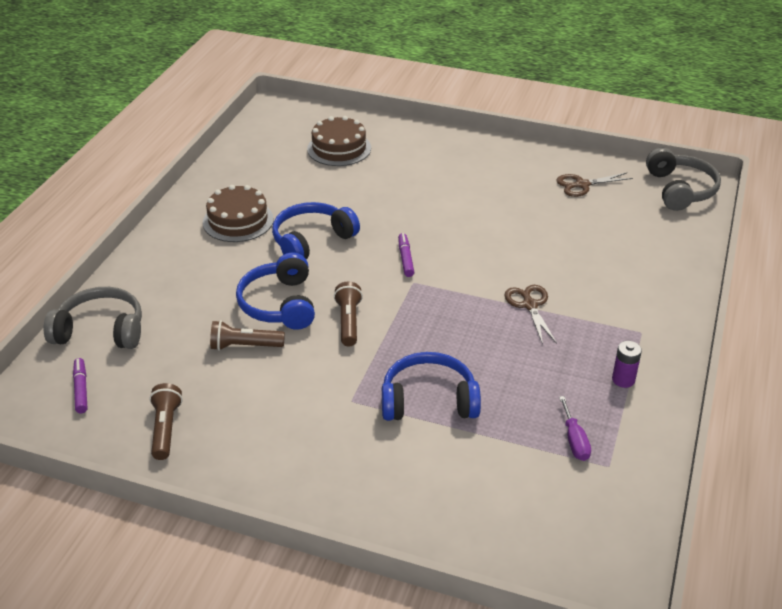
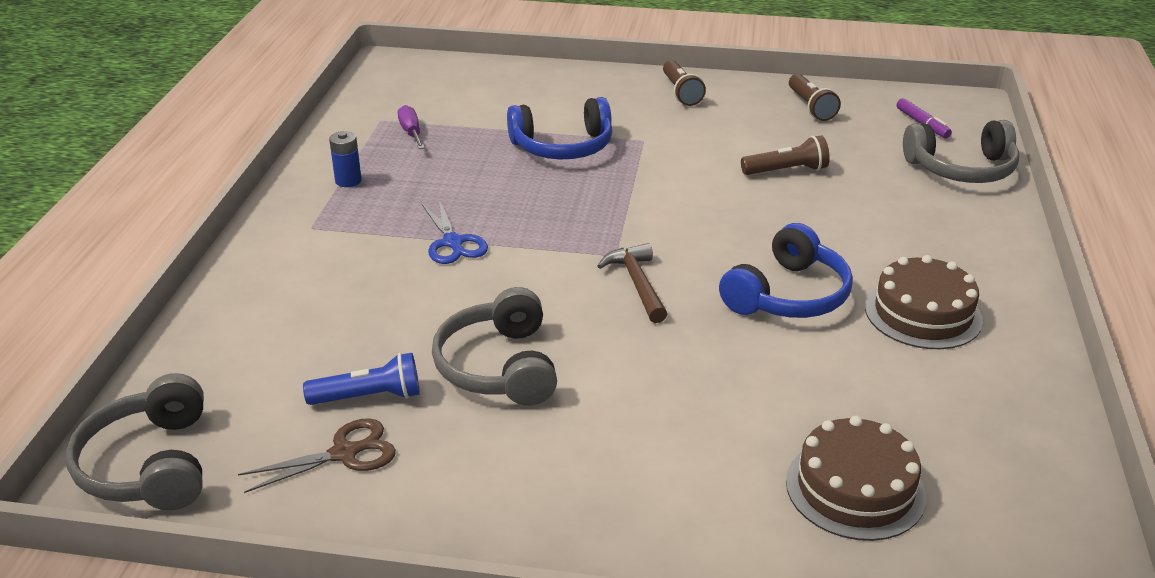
camera: 170 degrees right, 5 degrees down
blue headphones [236,253,315,330] -> none
brown flashlight [334,282,363,346] -> brown flashlight moved to [663,60,706,106]
purple marker [398,233,414,277] -> brown hammer [598,243,667,323]
brown scissors [505,285,557,345] -> blue scissors [421,200,488,264]
purple battery [612,341,642,388] -> blue battery [329,131,361,187]
none -> blue flashlight [303,353,420,405]
none -> grey headphones [432,287,557,406]

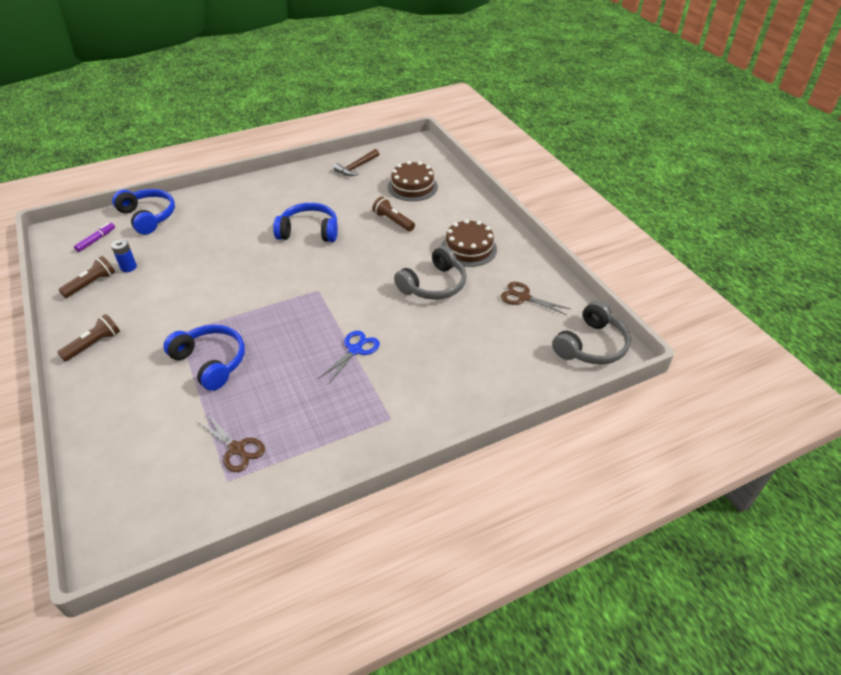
camera: 125 degrees left, 10 degrees up
blue flashlight [303,353,420,405] -> none
blue battery [329,131,361,187] -> blue battery moved to [111,239,137,272]
purple screwdriver [398,105,425,149] -> brown scissors [196,413,265,472]
brown hammer [598,243,667,323] -> brown hammer moved to [334,149,379,176]
brown flashlight [741,135,830,175] -> brown flashlight moved to [372,197,415,231]
brown cake [865,255,983,349] -> brown cake moved to [441,219,497,267]
grey headphones [903,120,1019,183] -> blue headphones [112,189,175,235]

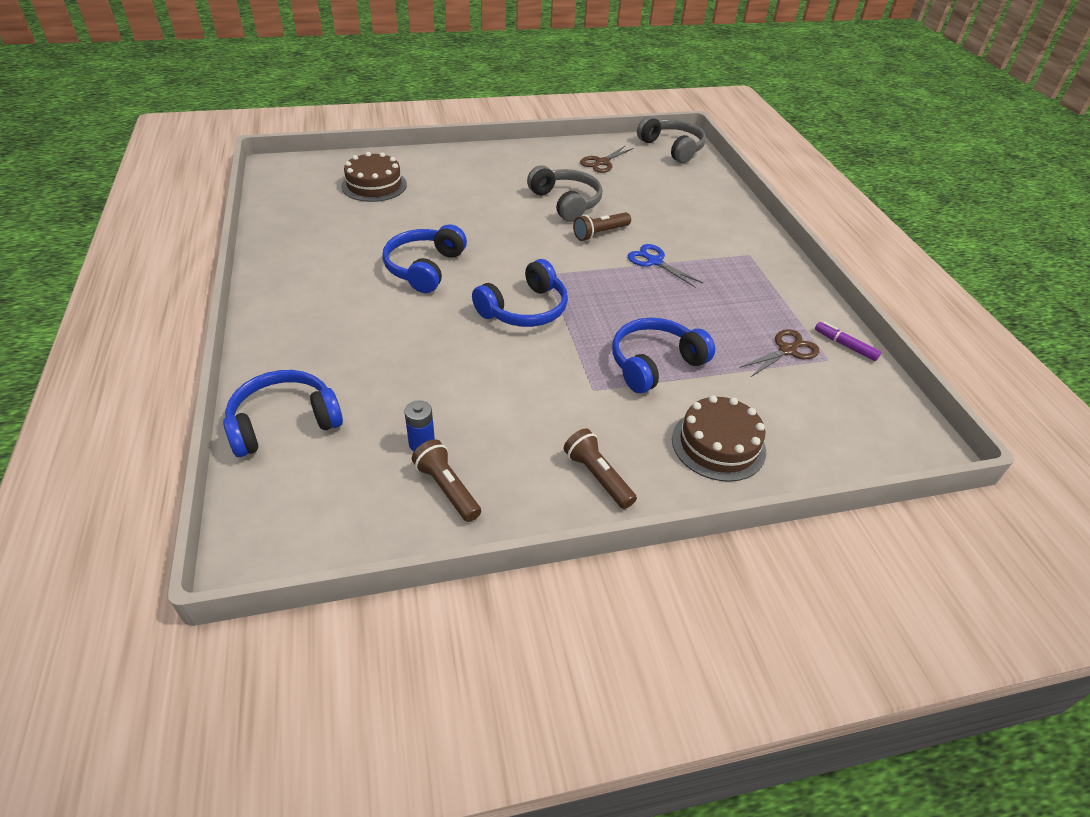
camera: 80 degrees left, 0 degrees up
purple marker [74,222,115,252] -> purple marker moved to [815,322,881,361]
brown hammer [334,149,379,176] -> none
brown flashlight [372,197,415,231] -> brown flashlight moved to [573,212,631,241]
brown cake [441,219,497,267] -> brown cake moved to [672,395,766,482]
none -> blue headphones [472,259,568,327]

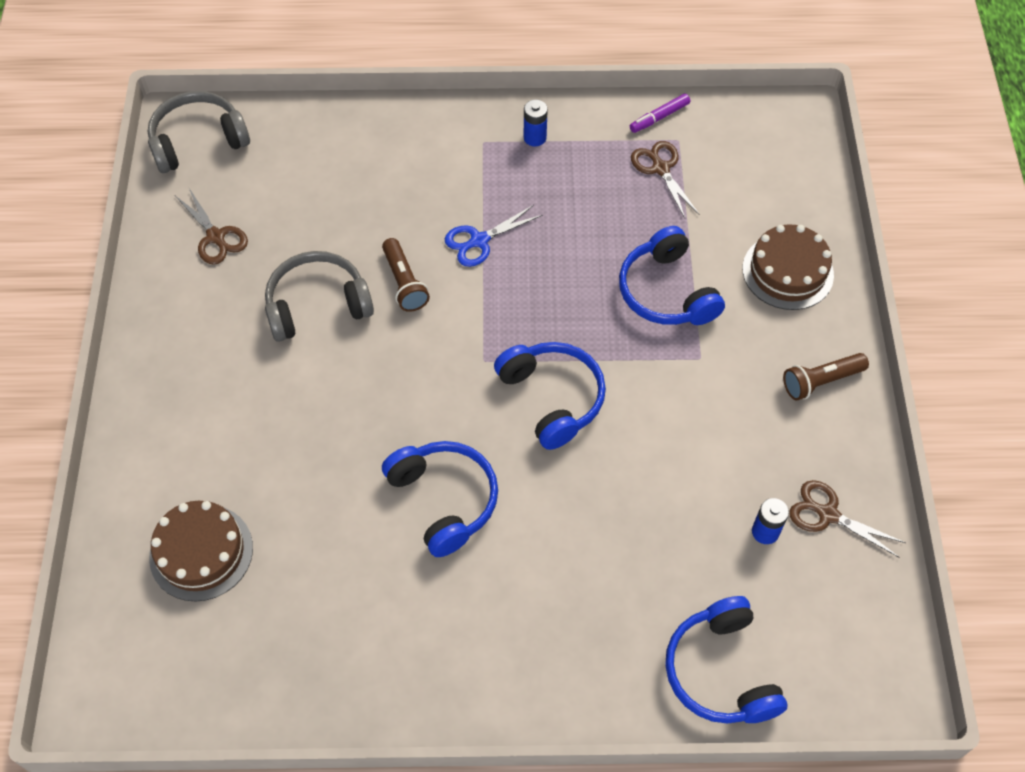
camera: 75 degrees left, 15 degrees up
blue headphones [382,224,467,293] -> blue headphones turned 150 degrees counterclockwise [382,441,498,557]
brown flashlight [412,439,481,522] -> brown scissors [789,480,906,558]
none -> blue battery [524,100,548,147]

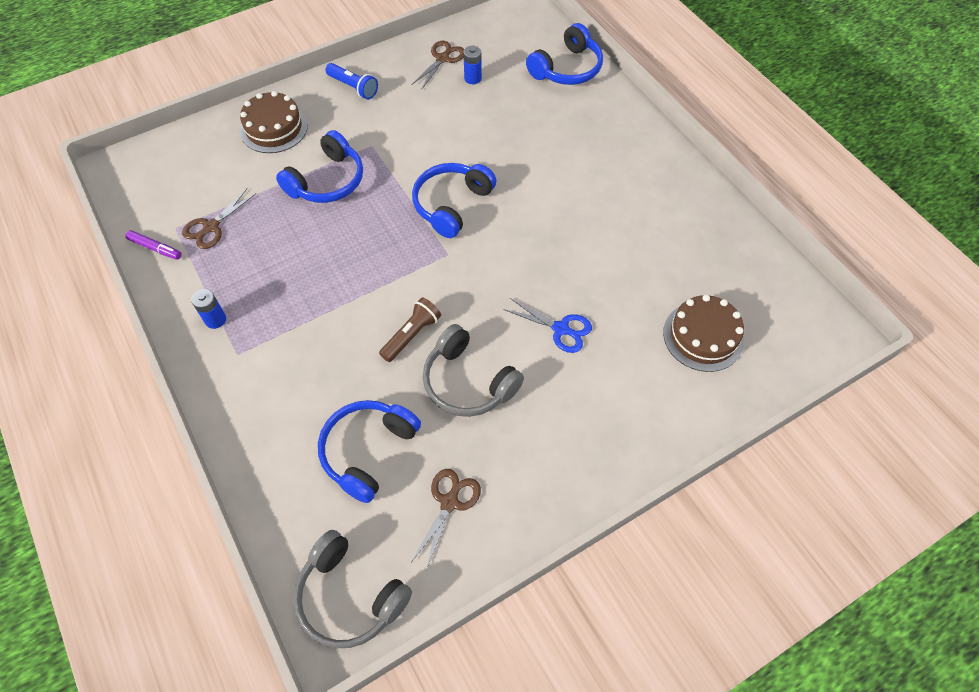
camera: 120 degrees left, 0 degrees up
blue headphones [382,441,498,557] -> blue headphones moved to [318,400,421,503]
blue scissors [445,205,542,267] -> blue scissors moved to [503,298,592,353]
brown flashlight [783,353,869,400] -> blue flashlight [325,63,378,99]
brown scissors [789,480,906,558] -> brown scissors turned 150 degrees counterclockwise [411,41,464,90]

